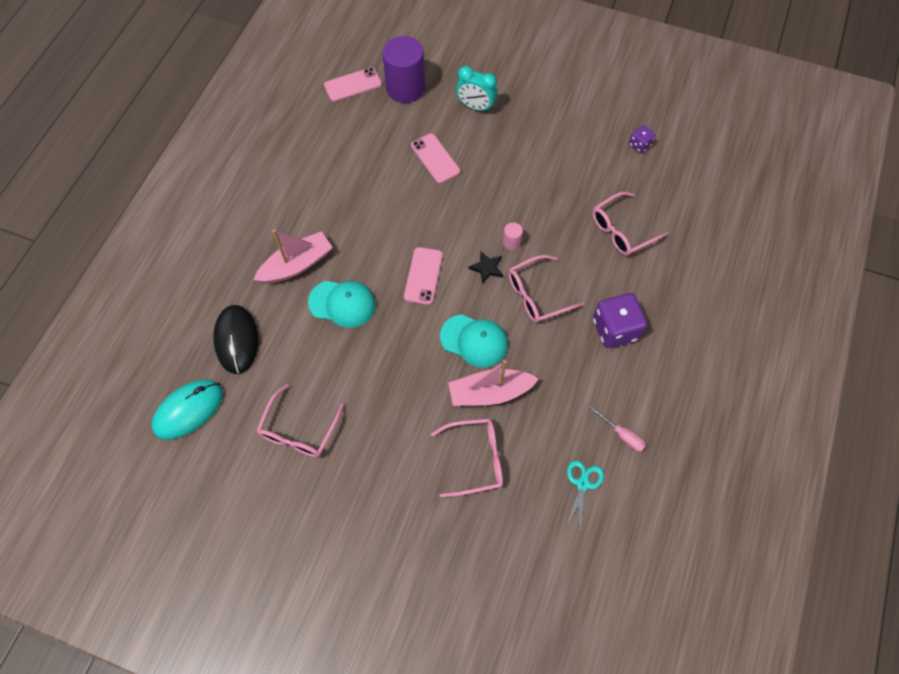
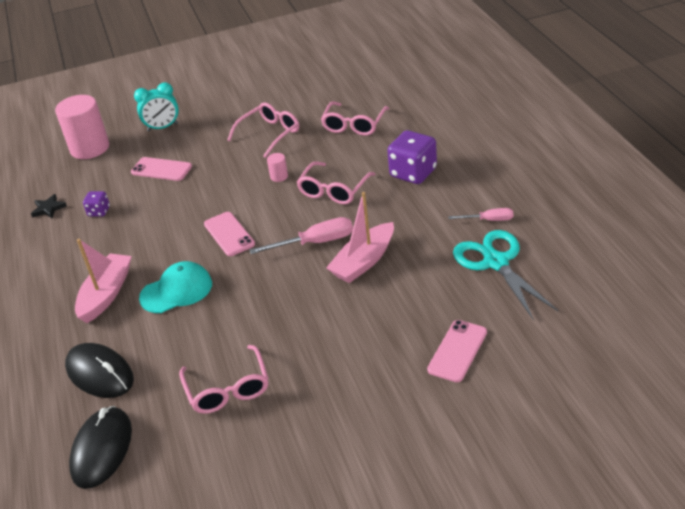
camera: 35 degrees left, 25 degrees down
turquoise mouse [152,380,223,440] -> black mouse [69,406,132,489]
pink phone [324,67,382,102] -> pink phone moved to [427,320,487,382]
purple cylinder [382,36,425,103] -> pink cylinder [55,95,109,159]
pink glasses [431,418,503,497] -> pink glasses moved to [227,102,299,158]
turquoise cap [440,314,508,367] -> pink screwdriver [250,217,353,254]
black star [468,251,503,284] -> black star moved to [31,194,67,218]
turquoise scissors [566,460,604,528] -> turquoise scissors [453,230,558,319], size x1.85
purple dice [629,125,655,153] -> purple dice moved to [83,191,110,216]

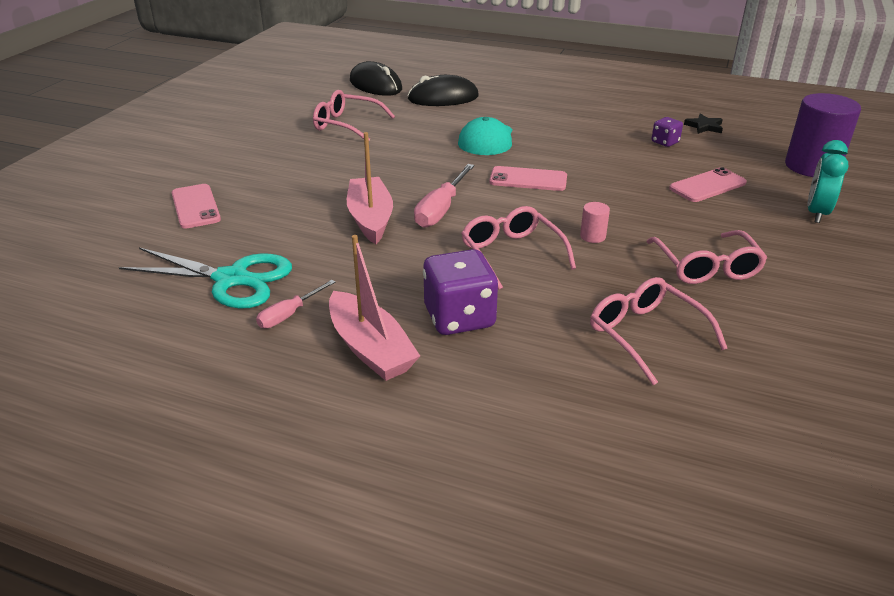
camera: 125 degrees right, 5 degrees down
pink cylinder [55,95,109,159] -> purple cylinder [785,93,861,177]
pink boat [75,239,132,323] -> pink boat moved to [329,235,420,381]

